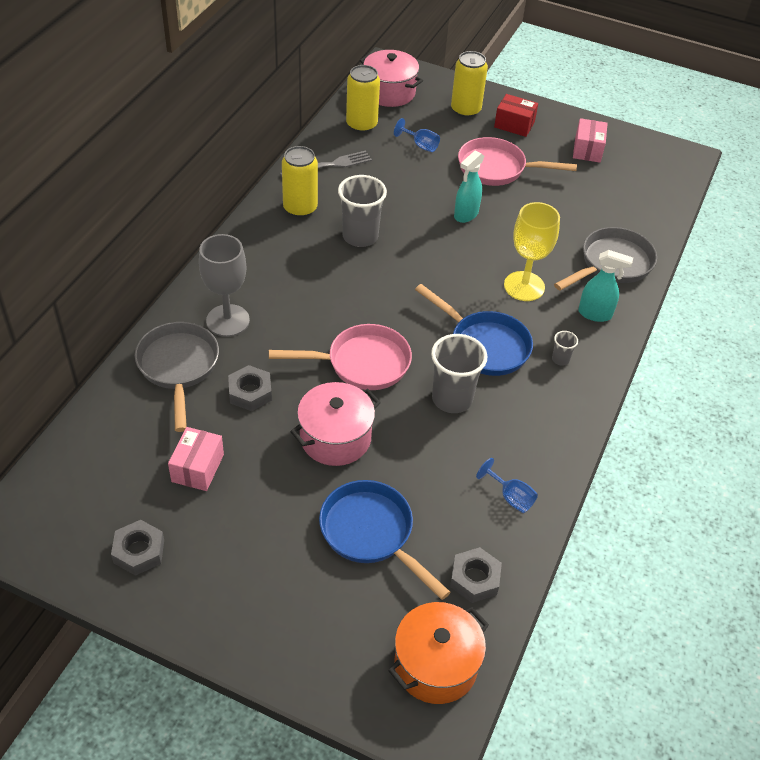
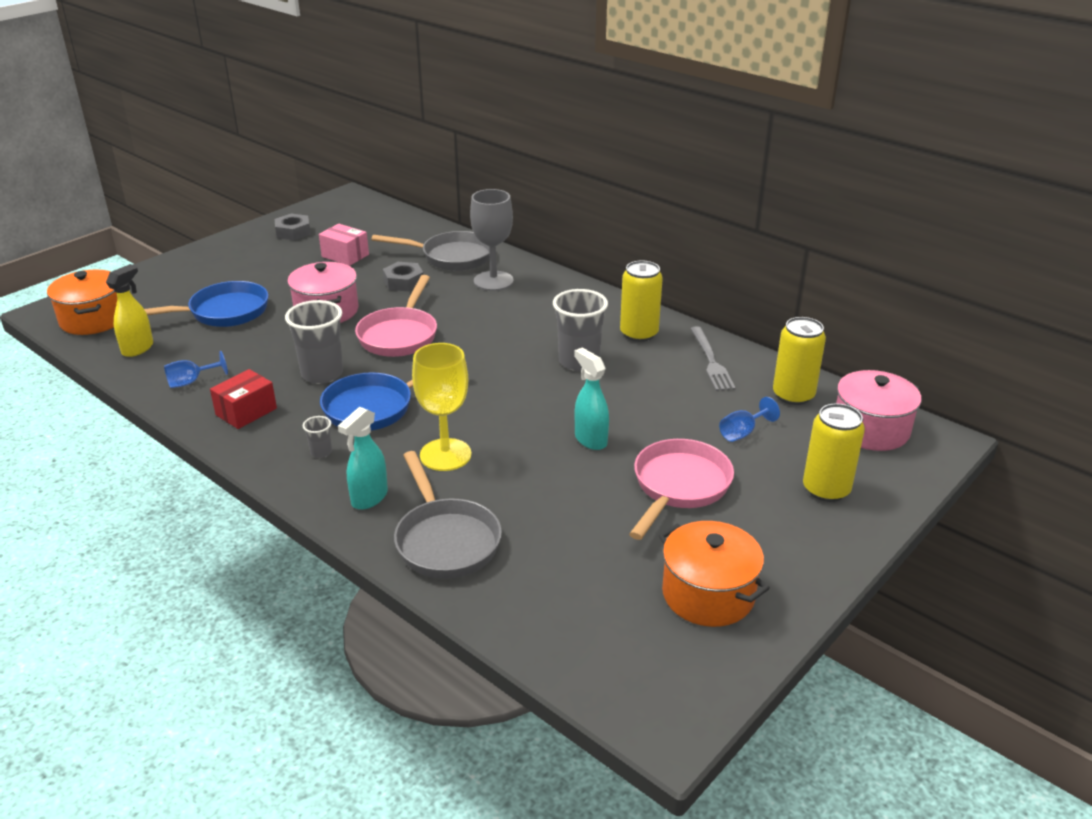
camera: 110 degrees right, 15 degrees down
grey nut [450,547,502,603] -> yellow spray bottle [106,264,153,357]
red box [494,94,538,137] -> red box moved to [210,369,277,429]
pink box [573,118,608,163] -> orange pot [659,521,770,627]

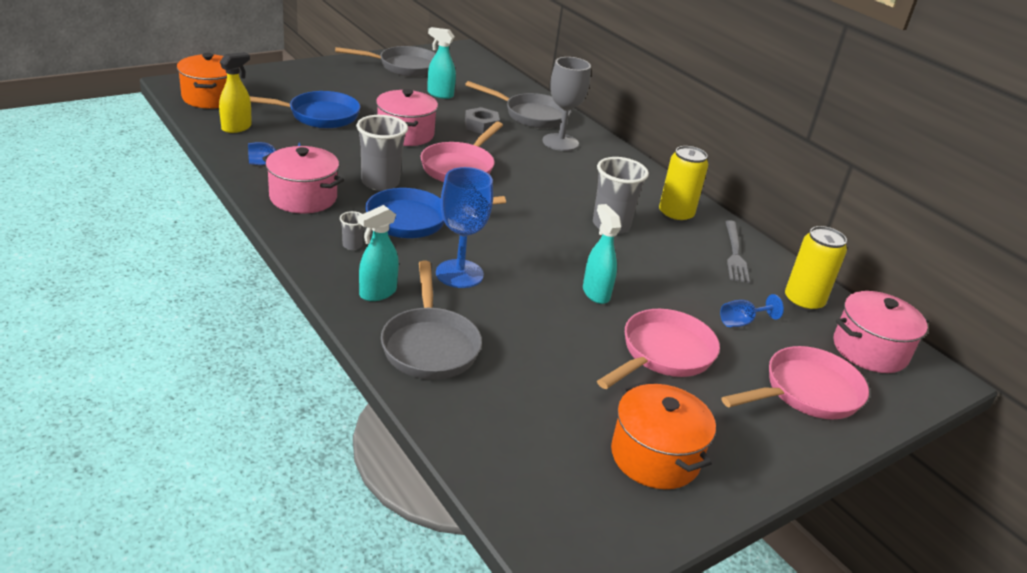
camera: 10 degrees right, 0 degrees up
red box [210,369,277,429] -> pink pot [262,146,344,213]
grey nut [275,214,311,240] -> grey pan [335,46,436,77]
pink box [319,224,369,266] -> turquoise spray bottle [427,27,456,99]
yellow goblet [412,343,471,471] -> blue goblet [436,167,493,288]
yellow can [803,403,865,502] -> pink pan [722,346,869,419]

